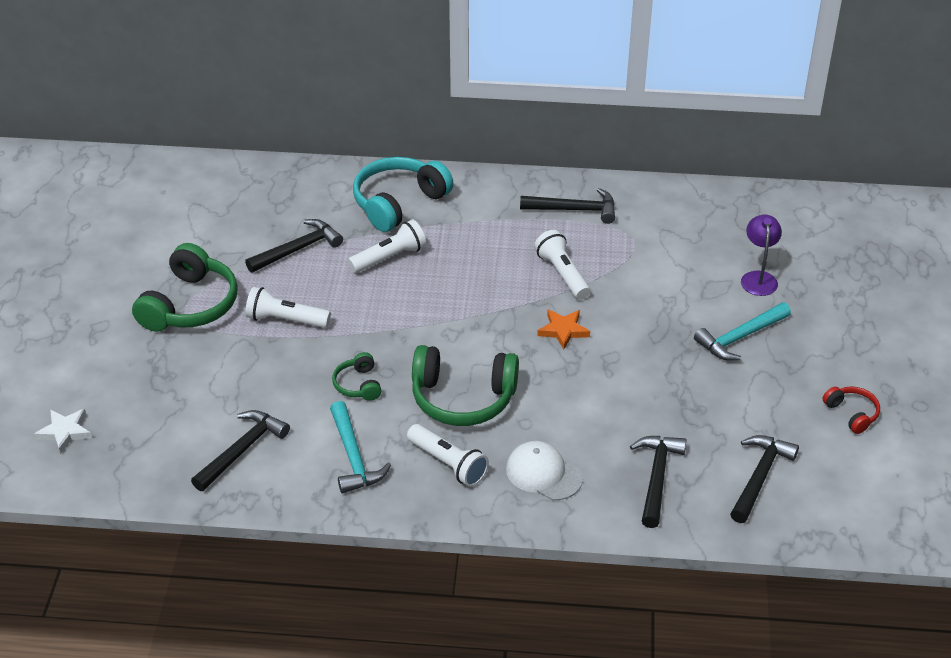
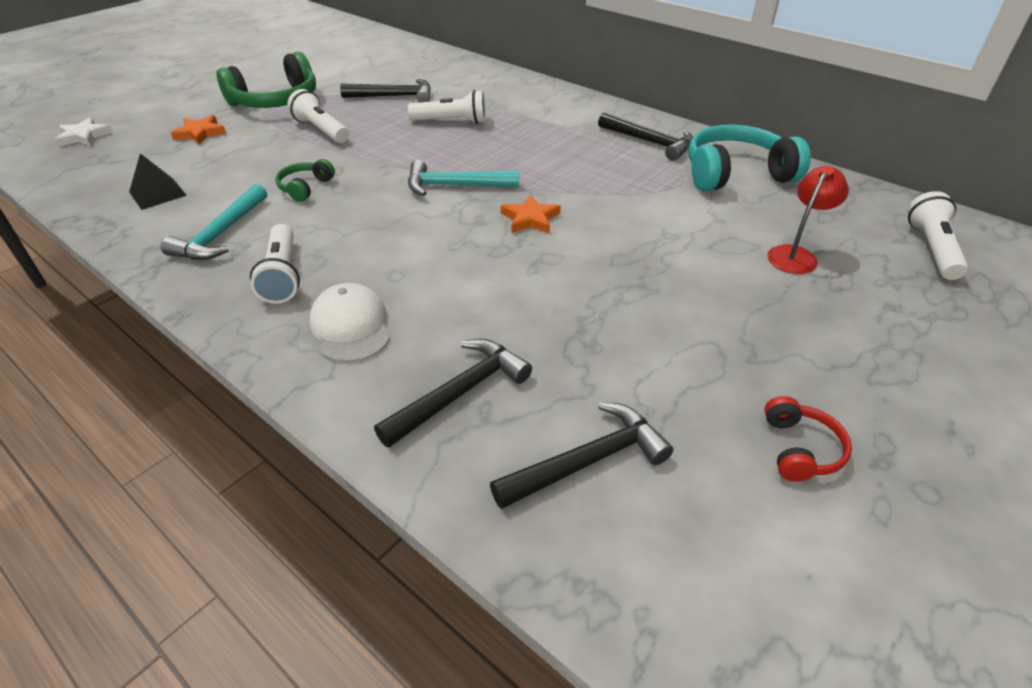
camera: 35 degrees right, 0 degrees up
black hammer [191,410,290,491] -> black pyramid [129,153,187,210]
turquoise headphones [353,157,454,232] -> turquoise headphones moved to [689,124,811,191]
green headphones [412,345,519,426] -> none
white flashlight [534,230,590,299] -> white flashlight moved to [907,191,968,280]
turquoise hammer [694,302,791,361] -> turquoise hammer moved to [408,160,519,196]
purple lamp [741,214,782,296] -> red lamp [768,166,849,274]
none -> orange star [171,115,226,145]

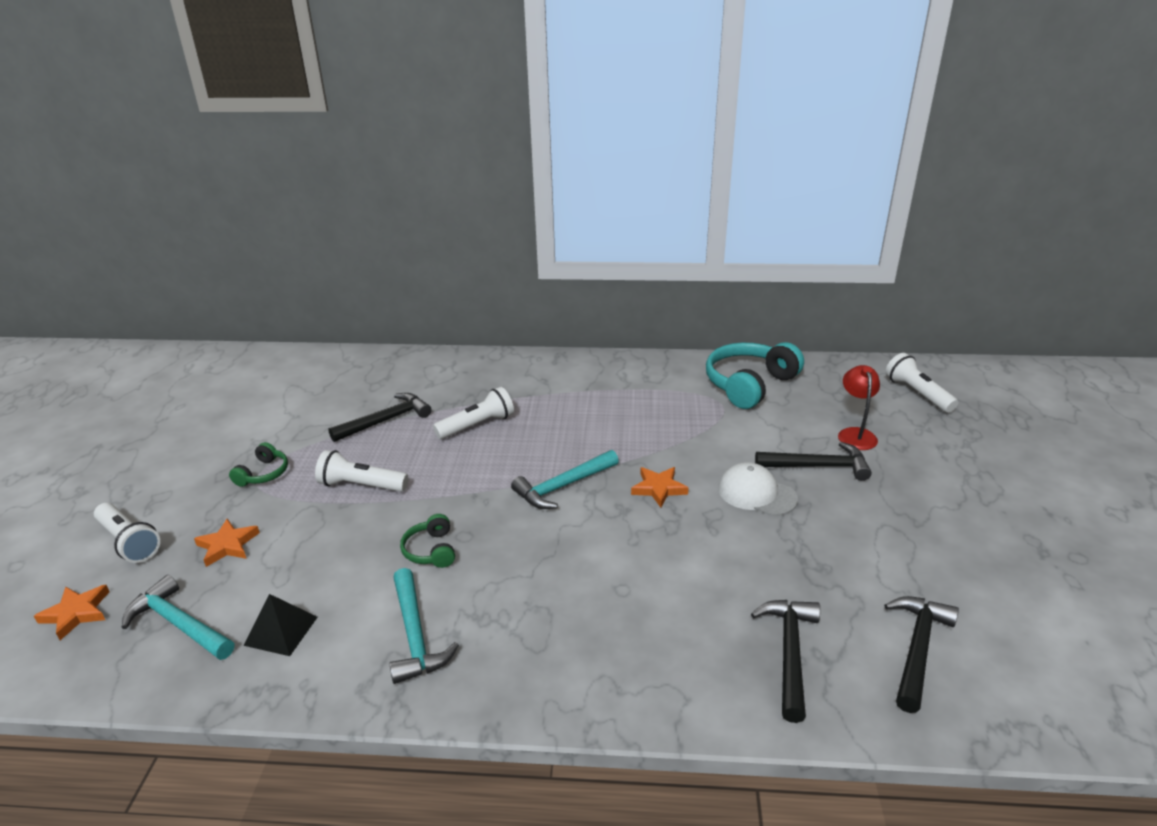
camera: 35 degrees left, 10 degrees down
white star [54,117,113,147] -> orange star [34,585,110,640]
green headphones [216,52,316,108] -> green headphones [229,442,288,487], size x0.49
white flashlight [250,224,300,304] -> white flashlight moved to [94,503,160,563]
white cap [310,283,390,362] -> white cap moved to [718,462,798,516]
black hammer [598,112,693,161] -> black hammer moved to [755,442,872,481]
red headphones [764,396,852,481] -> none
none -> turquoise hammer [122,575,234,660]

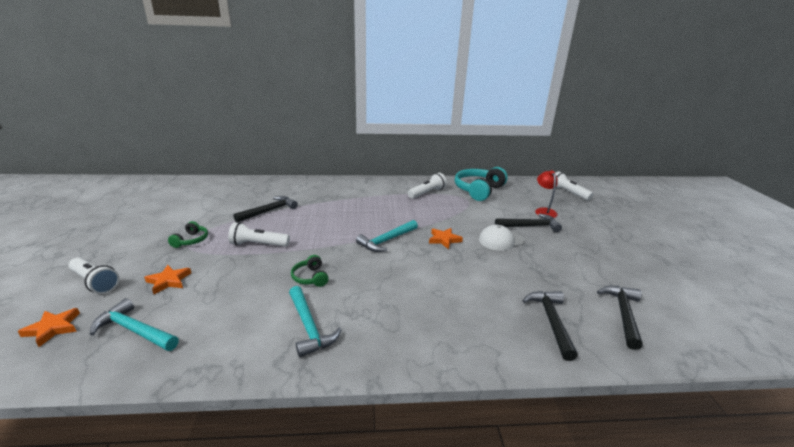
camera: 10 degrees left, 5 degrees down
black pyramid [244,594,318,656] -> none
white flashlight [433,387,514,439] -> white flashlight moved to [408,173,447,199]
white cap [718,462,798,516] -> white cap turned 45 degrees counterclockwise [479,225,525,251]

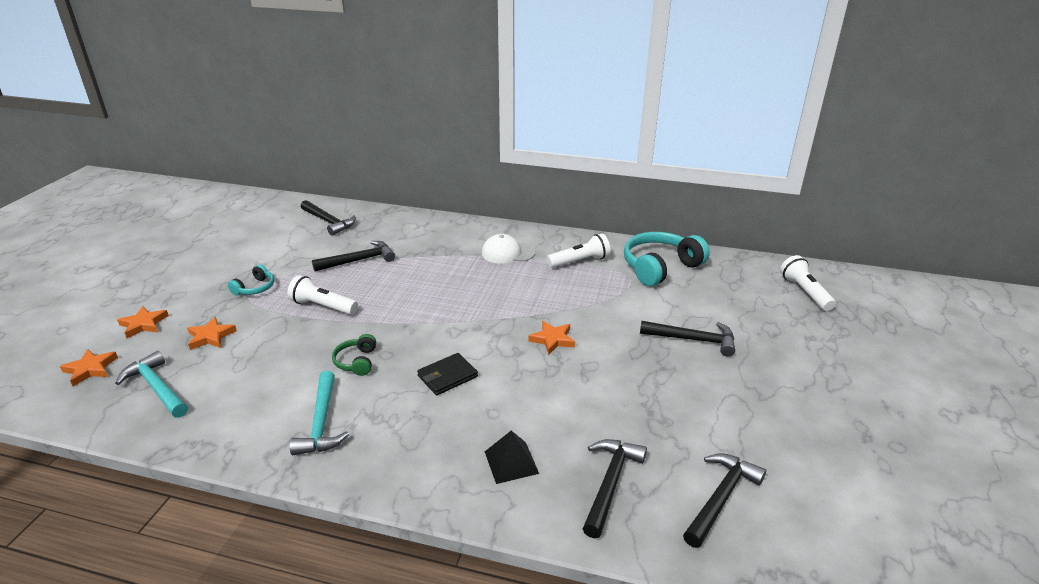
camera: 20 degrees right, 5 degrees up
white flashlight [68,258,119,294] -> orange star [117,306,169,338]
green headphones [168,221,208,248] -> turquoise headphones [228,265,274,296]
turquoise hammer [356,220,418,252] -> none
white cap [479,225,525,251] -> white cap moved to [482,234,536,264]
red lamp [535,170,558,218] -> none
none -> black hammer [301,200,356,236]
none -> black wallet [417,353,478,395]
none -> black pyramid [485,431,539,484]

